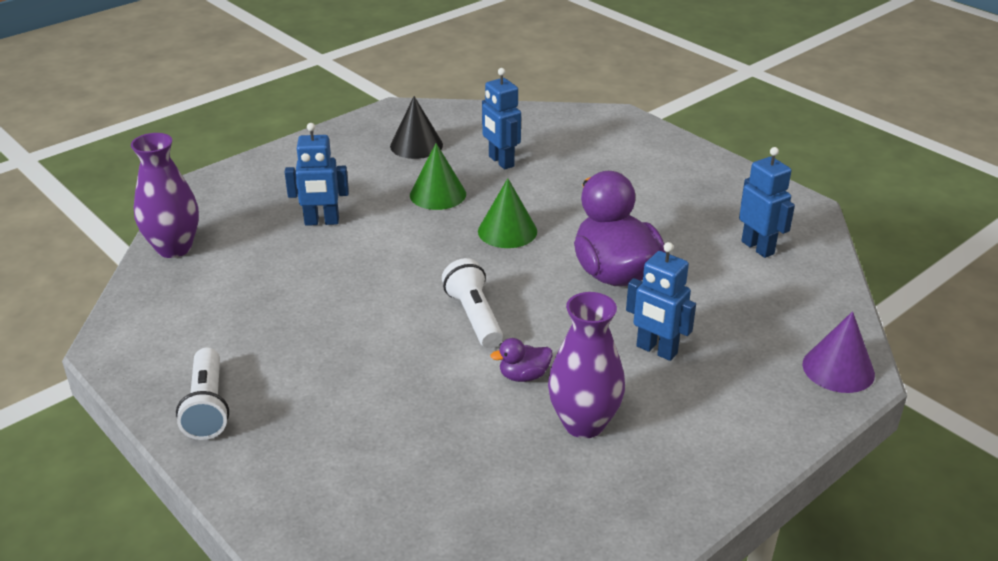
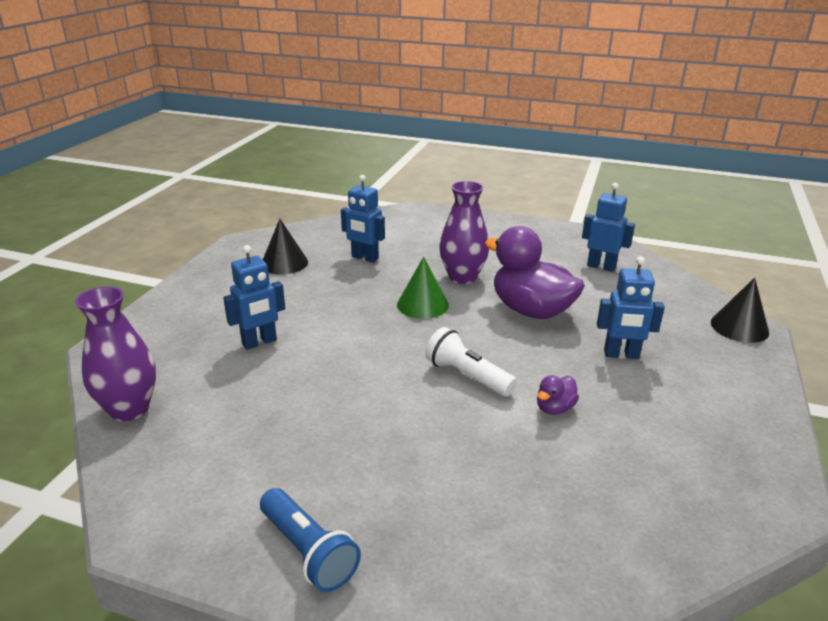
camera: 30 degrees left, 5 degrees down
white flashlight [176,347,229,440] -> blue flashlight [260,488,361,592]
green cone [410,143,466,210] -> none
purple vase [548,292,625,438] -> purple vase moved to [439,181,489,284]
purple cone [802,311,875,393] -> black cone [711,278,769,343]

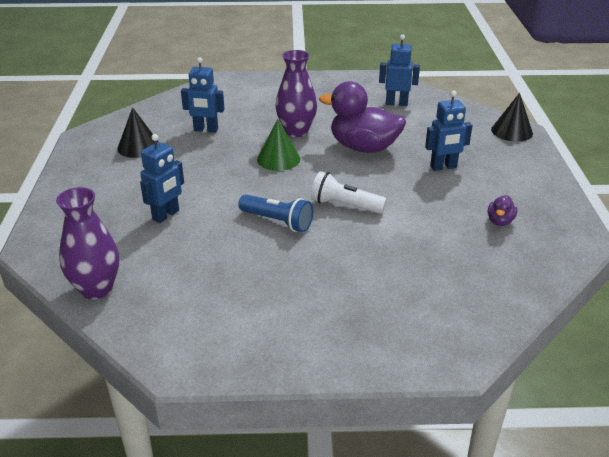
camera: 20 degrees left, 5 degrees up
blue flashlight [260,488,361,592] -> blue flashlight moved to [238,194,313,232]
purple duck [537,375,579,415] -> purple duck moved to [488,195,517,226]

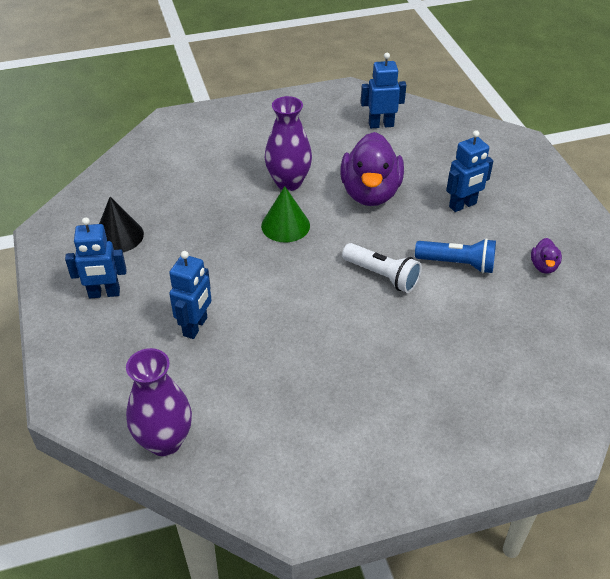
camera: 15 degrees left, 10 degrees up
blue robot [181,57,225,133] -> blue robot moved to [65,217,126,298]
blue flashlight [238,194,313,232] -> blue flashlight moved to [415,238,496,273]
white flashlight [311,171,387,214] -> white flashlight turned 150 degrees counterclockwise [342,243,422,293]
purple duck [319,81,406,153] -> purple duck turned 90 degrees counterclockwise [340,132,404,206]
black cone [491,93,533,142] -> none

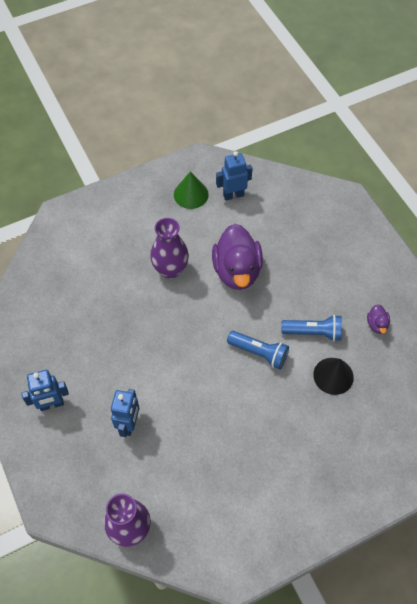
camera: 10 degrees left, 15 degrees up
black cone [99,197,144,252] -> black cone moved to [313,358,354,395]
green cone [261,186,310,243] -> green cone moved to [174,172,209,209]
white flashlight [342,243,422,293] -> blue flashlight [227,331,289,369]
blue robot [446,130,493,212] -> none

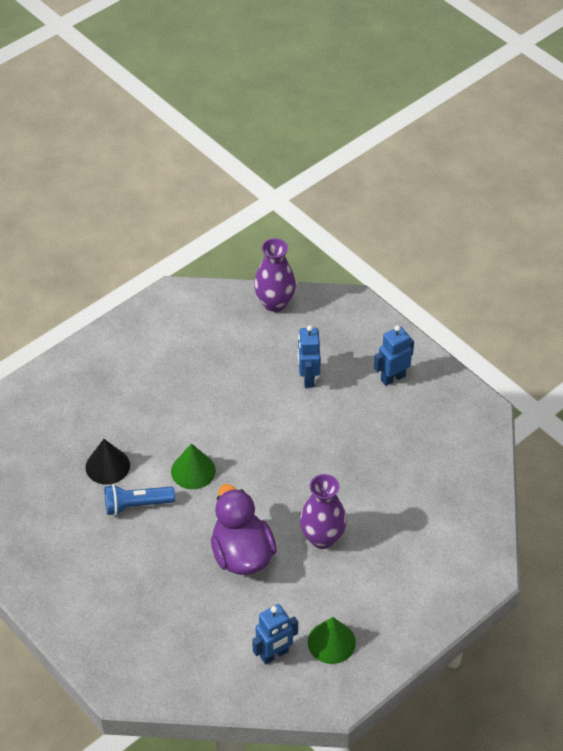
camera: 165 degrees right, 10 degrees down
blue flashlight [227,331,289,369] -> green cone [171,443,216,489]
purple duck [367,304,390,334] -> none

